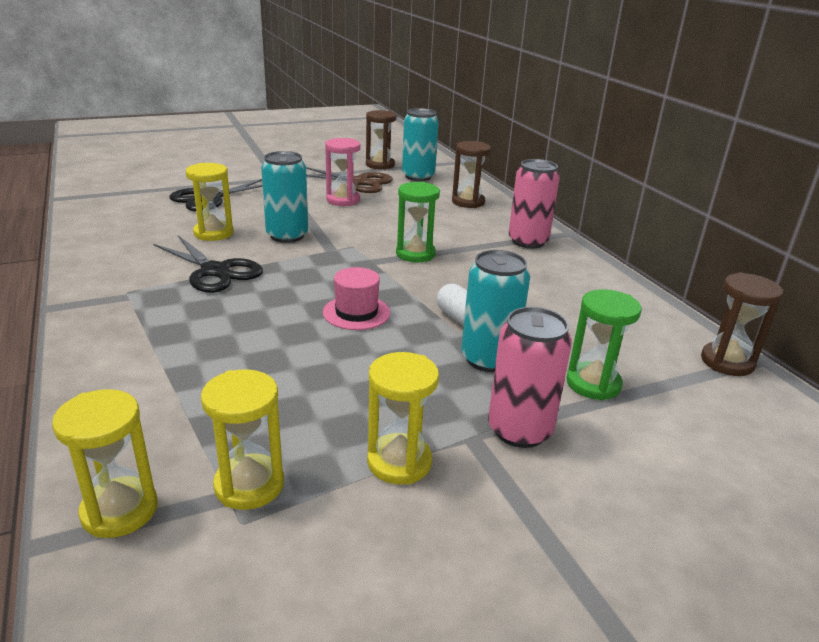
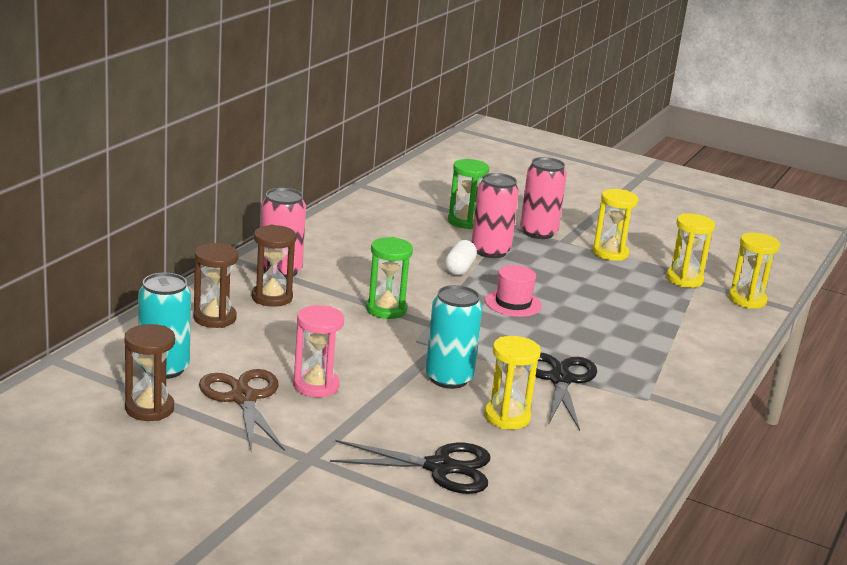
camera: 130 degrees left, 5 degrees down
turquoise can [461,250,530,372] -> pink can [472,173,519,258]
brown hourglass [701,272,784,376] -> brown hourglass moved to [252,225,296,307]

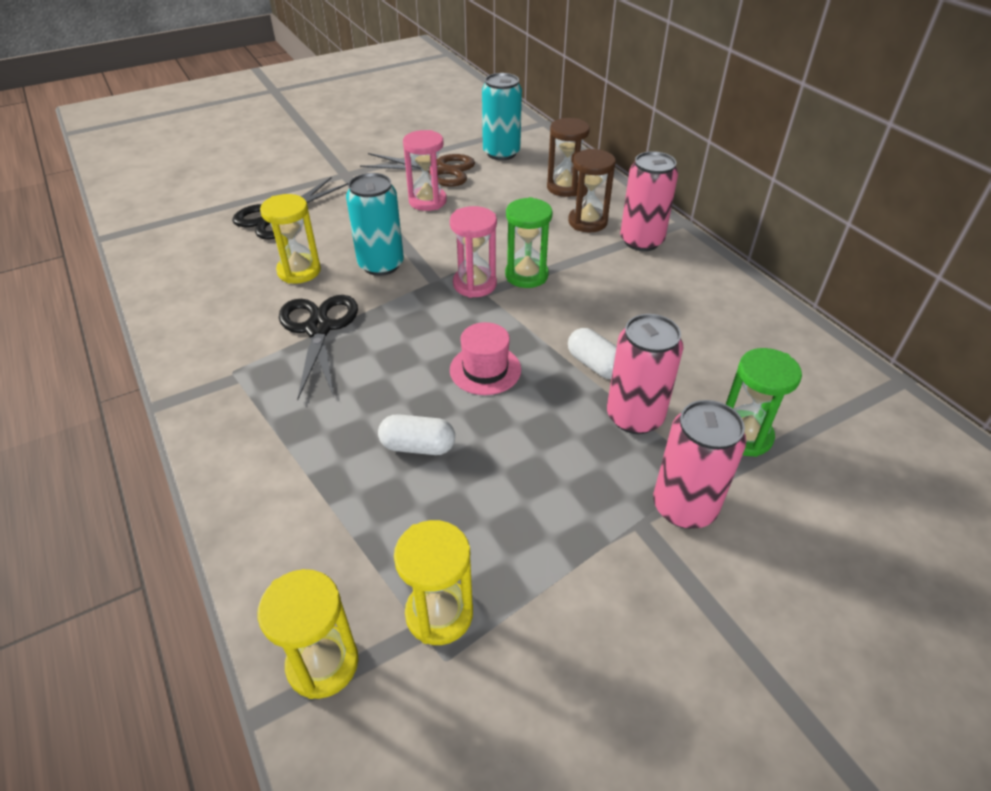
camera: 125 degrees right, 20 degrees up
brown hourglass [125,324,175,421] -> none
black scissors [528,353,597,431] -> black scissors turned 135 degrees counterclockwise [279,295,358,400]
yellow hourglass [593,189,638,261] -> none
none -> white capsule [378,414,455,455]
none -> pink hourglass [450,206,497,298]

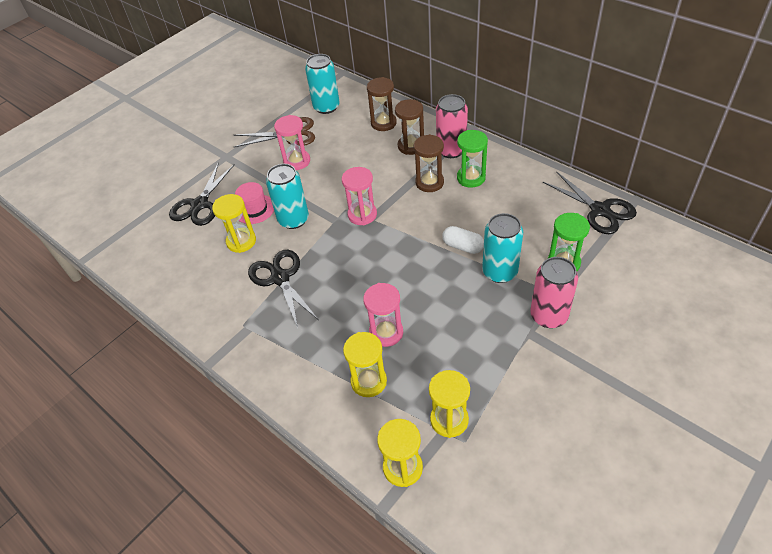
camera: 15 degrees left, 5 degrees up
white capsule [378,414,455,455] -> pink hourglass [363,283,403,347]
pink hat [450,322,521,395] -> pink hat moved to [235,182,274,224]
green hourglass [505,197,553,288] -> green hourglass moved to [457,130,488,188]
pink can [607,314,683,434] -> turquoise can [482,213,523,283]
none -> yellow hourglass [343,332,387,397]
none -> brown hourglass [414,134,444,192]
none -> black scissors [543,171,637,234]

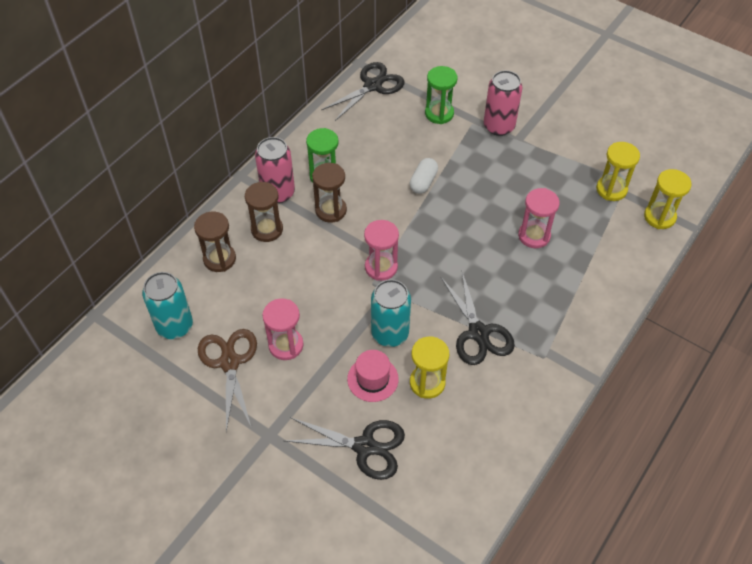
camera: 100 degrees left, 5 degrees up
black scissors [248,250,319,328] -> black scissors turned 75 degrees counterclockwise [441,272,515,365]
yellow hourglass [343,332,387,397] -> none
turquoise can [482,213,523,283] -> none

